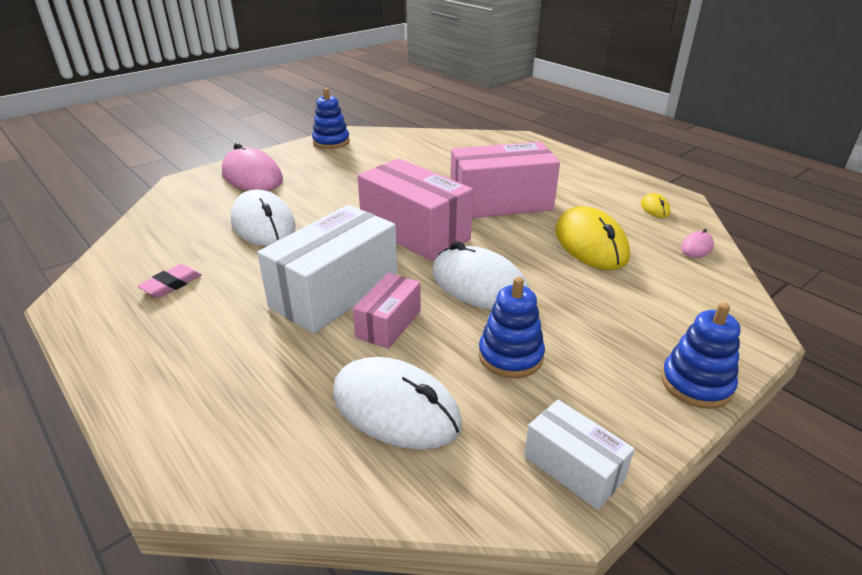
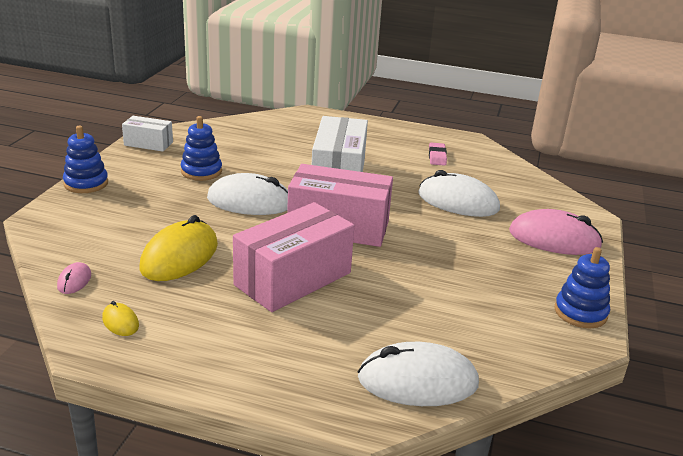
camera: 145 degrees right, 5 degrees down
white mouse [333,357,462,450] -> white mouse moved to [358,342,479,406]
pink box [353,273,421,349] -> none
yellow mouse [555,206,630,270] -> yellow mouse turned 75 degrees clockwise [140,215,218,281]

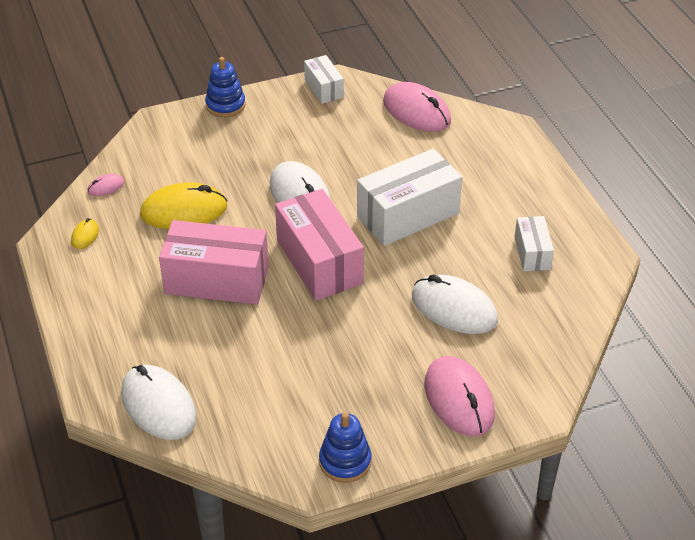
camera: 55 degrees right, 15 degrees up
blue stacking toy [181,116,222,181] -> none
white mouse [418,170,500,217] -> white mouse turned 45 degrees counterclockwise [412,275,498,334]
pink eraser [429,143,447,166] -> white box [515,216,554,271]
none -> pink mouse [383,82,451,132]

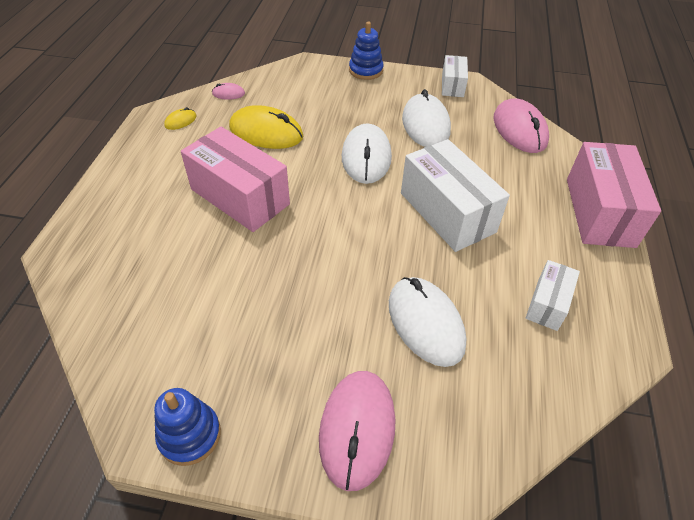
camera: 30 degrees right, 5 degrees up
white mouse [121,365,197,440] -> white mouse moved to [402,89,451,147]
pink box [275,189,364,301] -> pink box moved to [567,142,661,248]
white box [357,149,462,246] -> white box turned 60 degrees clockwise [401,139,510,252]

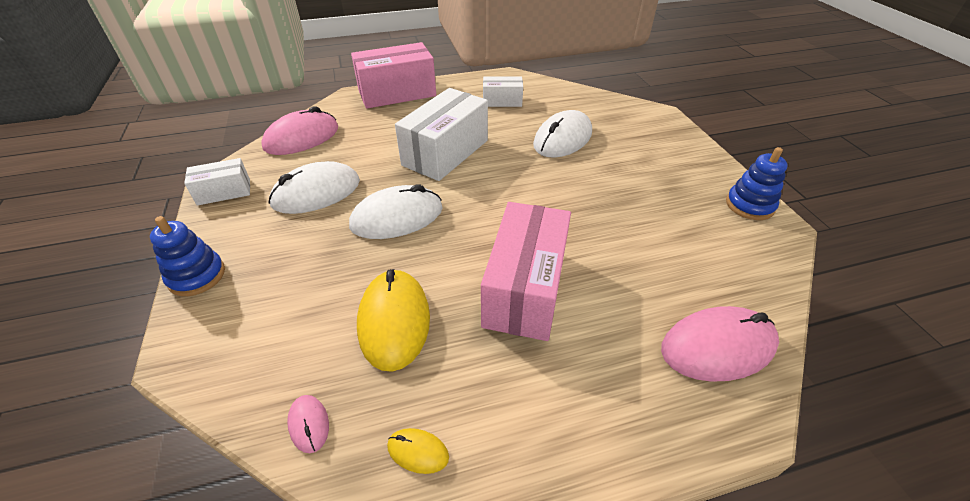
camera: 115 degrees left, 5 degrees down
pink mouse [319,371,396,491] -> pink mouse moved to [661,306,779,382]

